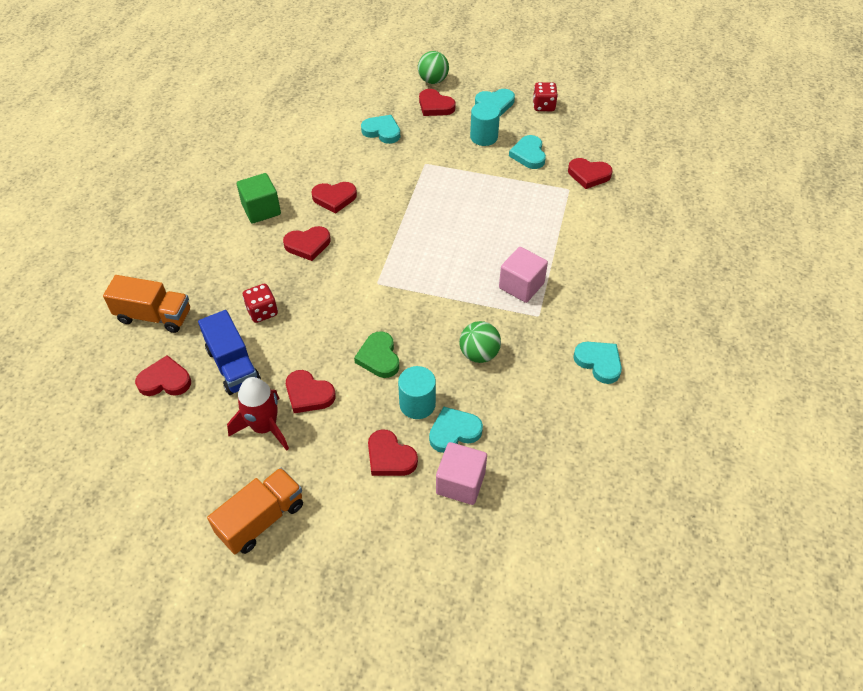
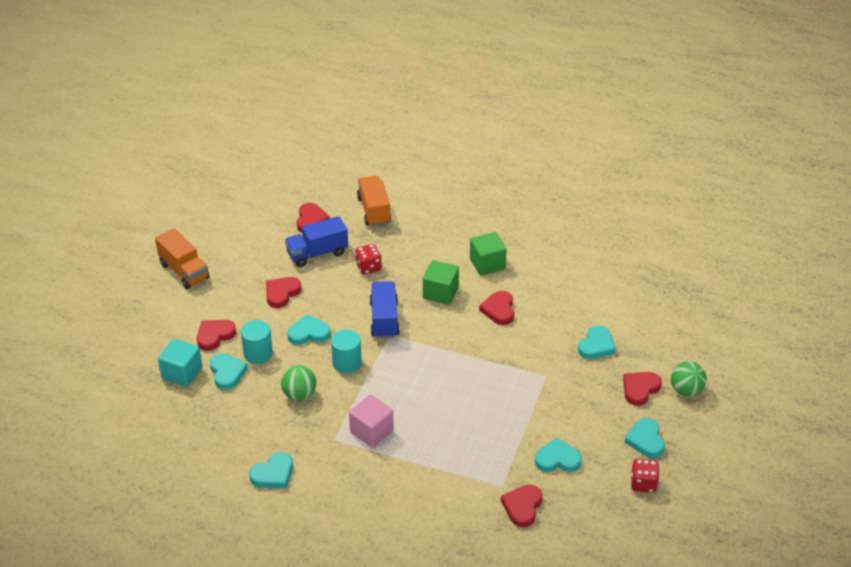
camera: 95 degrees right, 10 degrees down
orange truck [103,275,190,333] -> orange truck turned 150 degrees clockwise [357,176,391,227]
red rocket [227,377,289,451] -> none
red heart [283,226,330,261] -> green cube [423,260,459,305]
green heart [354,331,399,378] -> turquoise heart [287,314,330,345]
pink cube [436,442,487,505] -> turquoise cube [158,339,203,387]
turquoise cylinder [470,102,500,146] -> turquoise cylinder moved to [331,329,362,373]
none -> blue truck [369,281,400,339]

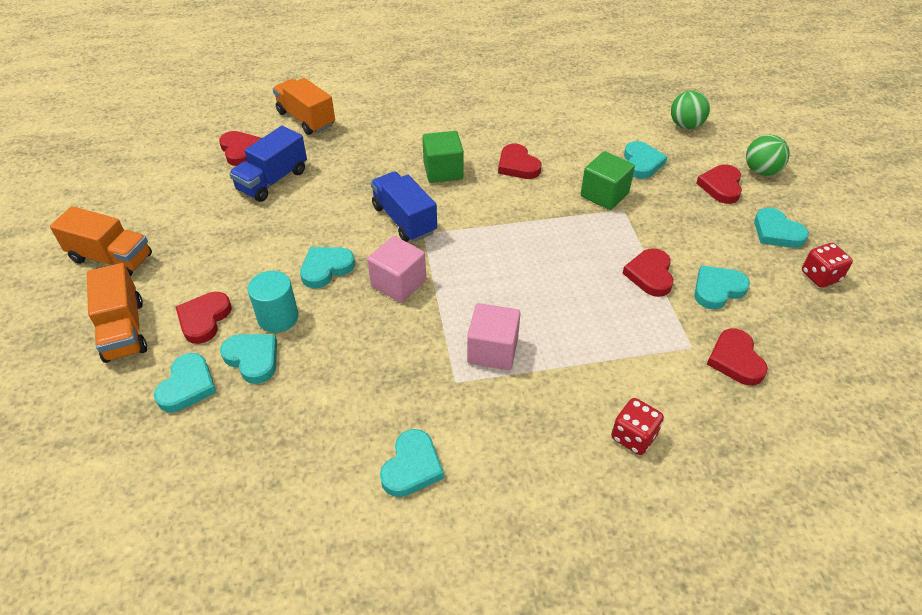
camera: 30 degrees left, 5 degrees up
turquoise cube [158,339,203,387] -> turquoise heart [154,353,217,412]
red heart [266,277,301,308] -> red heart moved to [622,248,674,297]
green ball [281,365,316,401] -> green ball moved to [671,90,710,129]
turquoise cylinder [331,329,362,373] -> pink cube [367,236,426,303]
red dice [355,244,382,275] -> red dice moved to [611,398,664,455]
green cube [470,232,507,275] -> green cube moved to [581,151,635,210]
none -> orange truck [87,263,147,363]

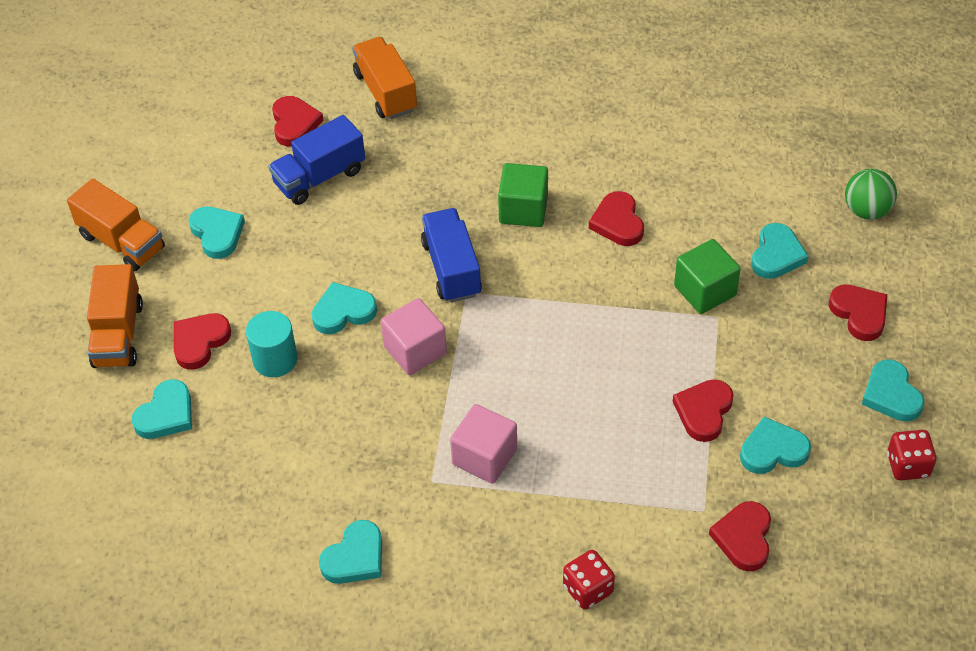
camera: 20 degrees right, 5 degrees up
turquoise heart [220,334,277,384] -> turquoise heart moved to [188,206,245,259]
red heart [696,164,742,204] -> red heart turned 120 degrees clockwise [829,284,887,341]
green ball [746,135,790,176] -> none

